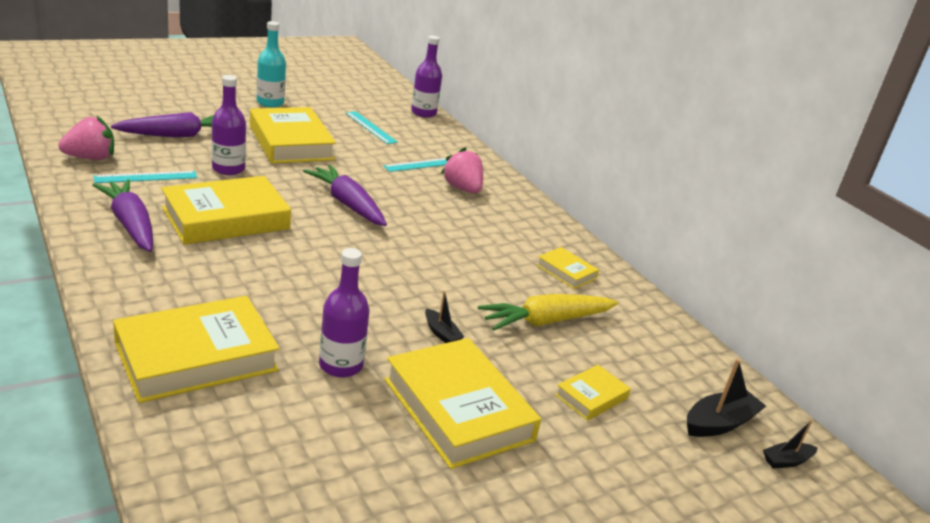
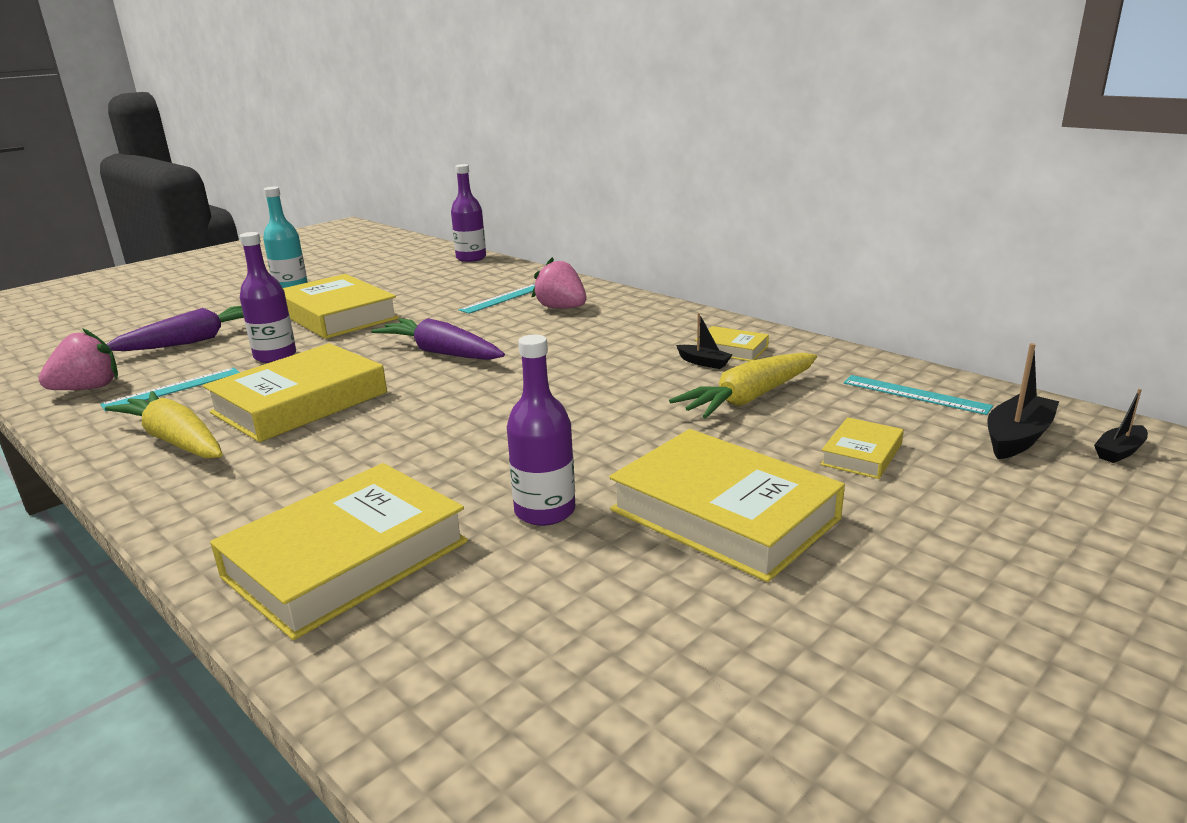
camera: 10 degrees left, 5 degrees down
purple carrot [92,179,153,252] -> yellow carrot [105,391,223,459]
turquoise ruler [346,111,398,144] -> turquoise ruler moved to [843,375,993,415]
black boat [425,291,464,343] -> black boat moved to [676,313,733,369]

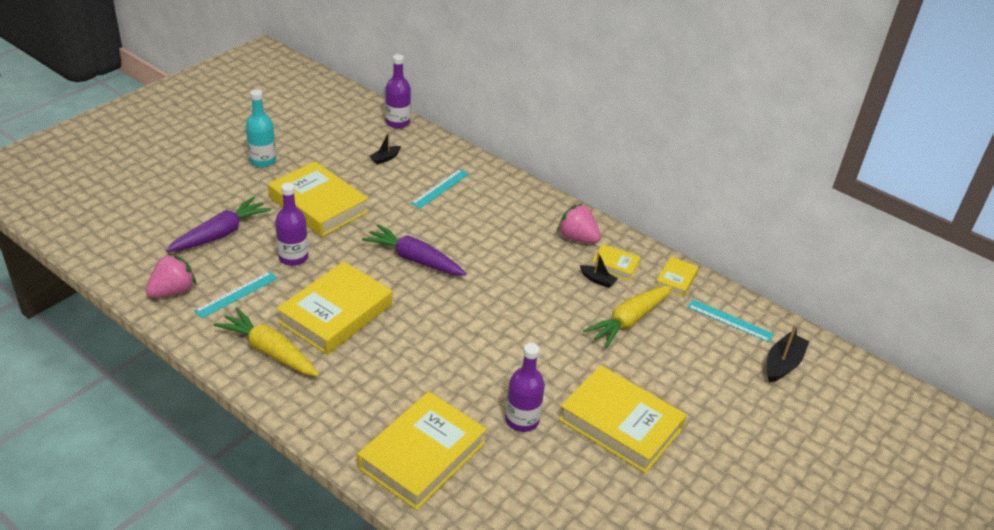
camera: 10 degrees left, 15 degrees up
pink strawberry [532,257,586,309] -> pink strawberry moved to [557,203,601,243]
yellow book [820,417,904,479] -> yellow book moved to [655,257,699,297]
black boat [1094,389,1148,463] -> black boat moved to [370,132,401,165]

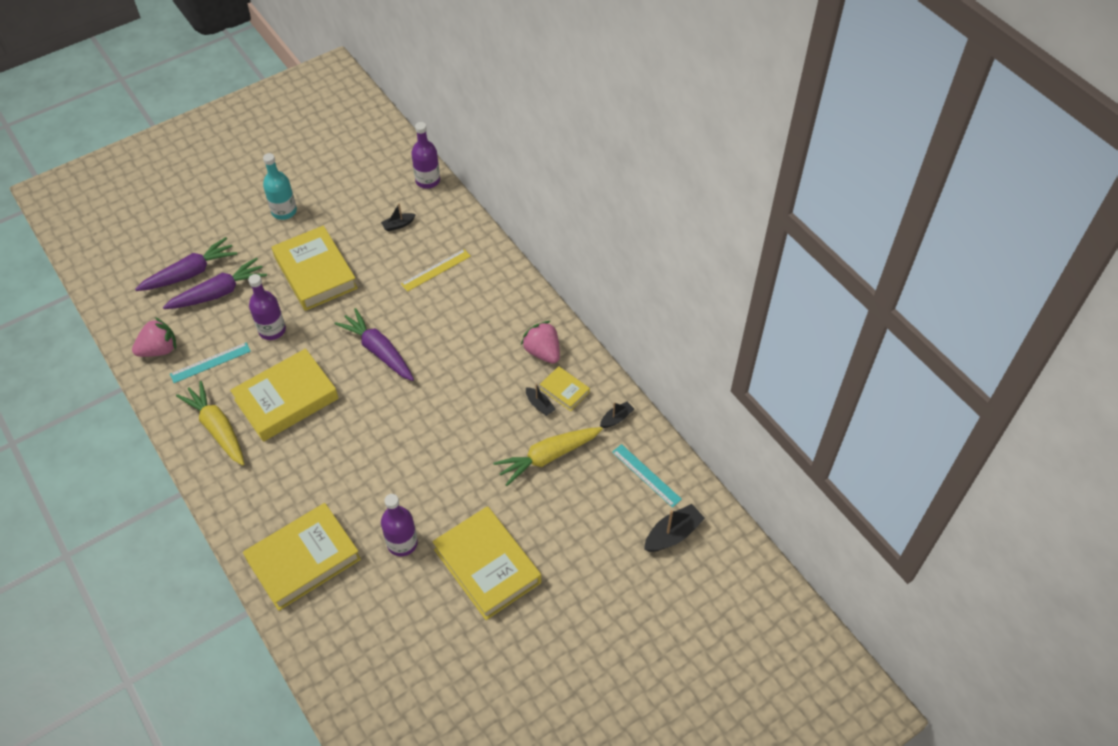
camera: 20 degrees right, 15 degrees up
turquoise ruler [411,169,469,208] -> yellow ruler [401,249,471,292]
yellow book [655,257,699,297] -> black boat [600,402,634,428]
none -> purple carrot [135,237,237,291]

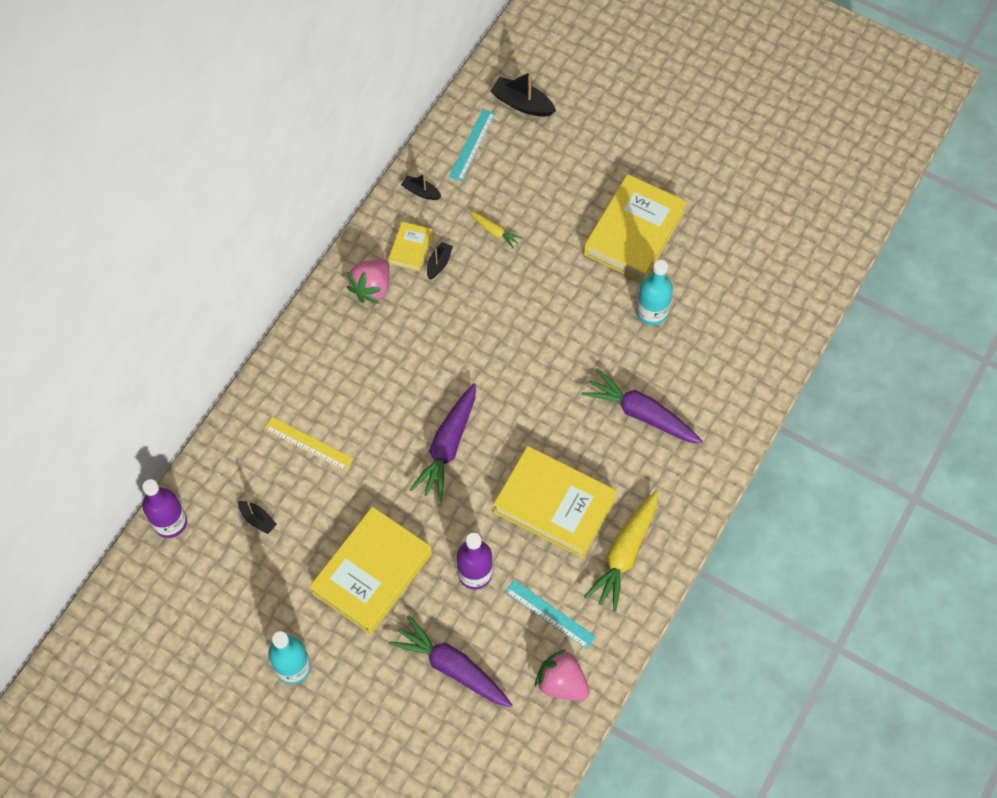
camera: 115 degrees left, 10 degrees up
purple carrot [135,237,237,291] -> purple carrot moved to [582,369,703,444]
yellow book [243,503,361,611] -> none
purple bottle [381,494,418,556] -> turquoise bottle [636,260,673,326]
yellow carrot [493,427,603,486] -> yellow carrot [470,211,522,249], size x0.49

